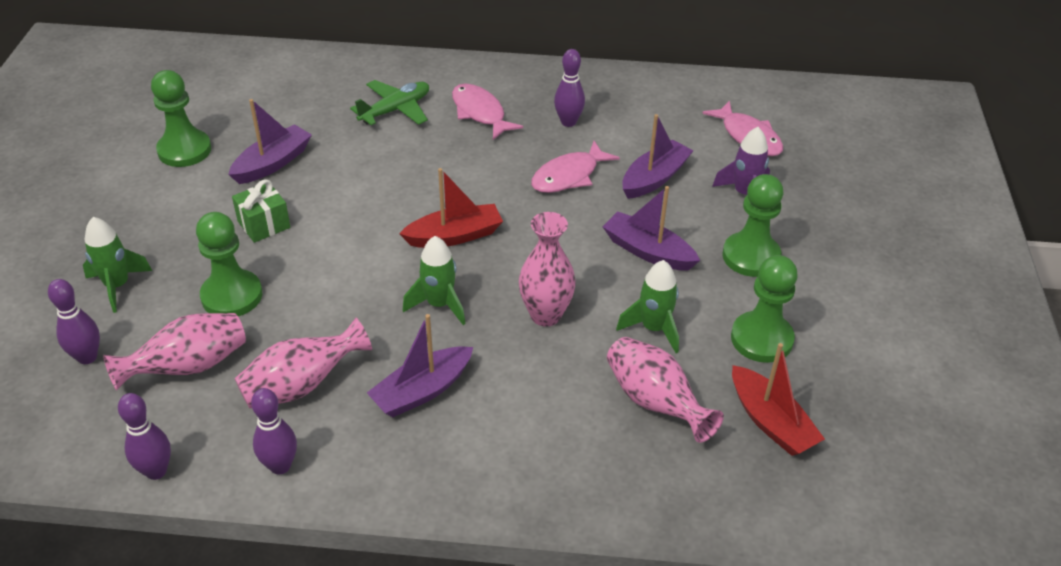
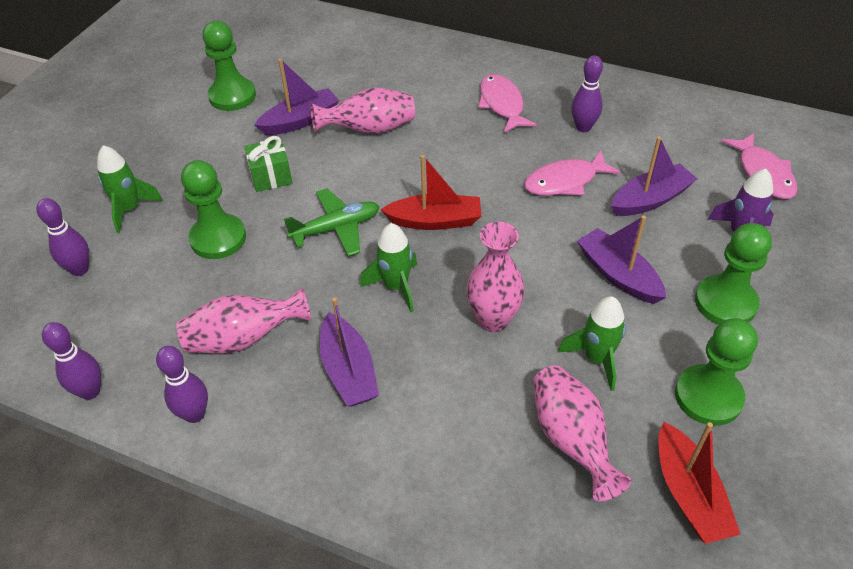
camera: 20 degrees right, 5 degrees up
pink vase [103,313,246,390] -> pink vase moved to [311,88,415,134]
green plane [350,80,429,125] -> green plane moved to [284,188,380,256]
purple boat [367,314,473,417] -> purple boat turned 90 degrees counterclockwise [320,298,379,406]

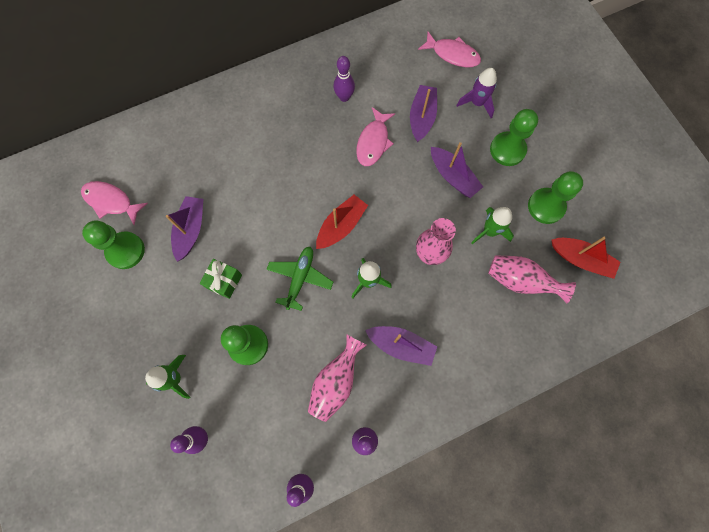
camera: 50 degrees left, 25 degrees up
pink vase [311,88,415,134] -> none
pink fish [478,74,537,133] -> pink fish moved to [81,181,148,225]
purple boat [577,216,666,304] -> purple boat turned 135 degrees counterclockwise [431,142,483,198]

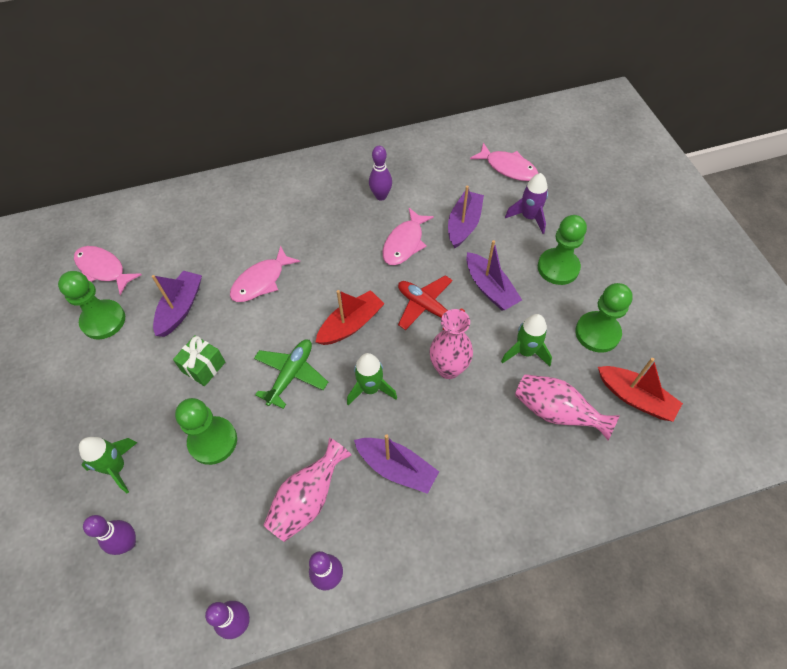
camera: 10 degrees right, 15 degrees down
none -> pink fish [230,245,300,302]
none -> red plane [398,275,465,330]

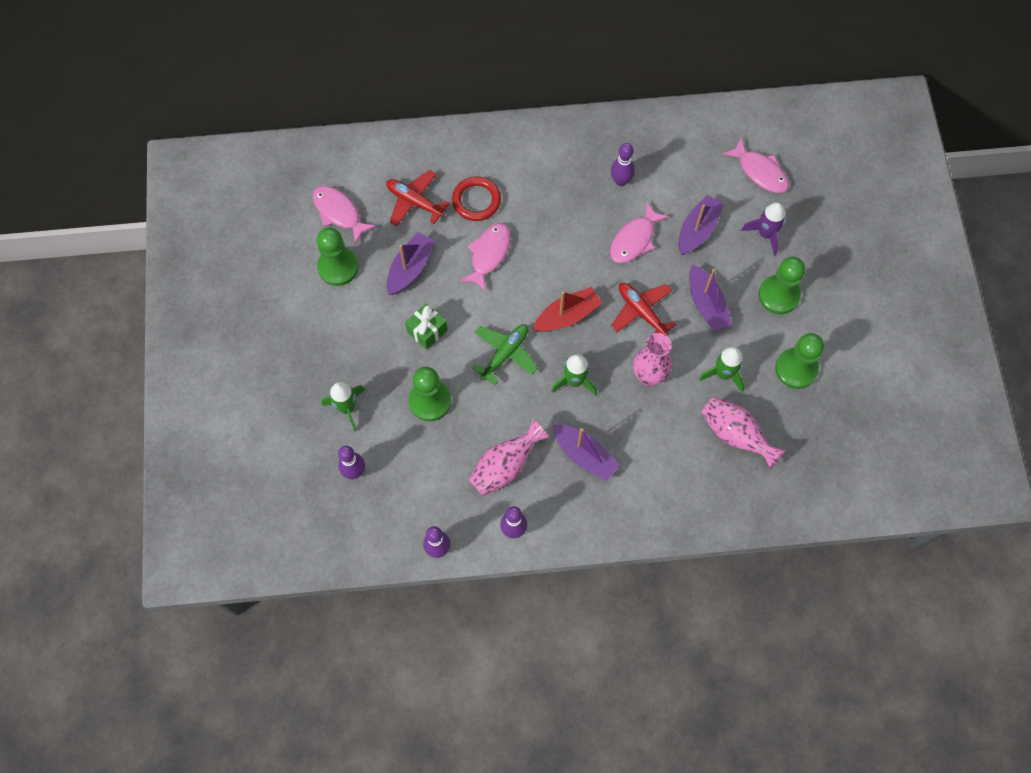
camera: 10 degrees right, 10 degrees up
pink fish [230,245,300,302] -> pink fish turned 150 degrees clockwise [460,223,511,291]
red boat [598,358,683,422] -> none
none -> red plane [386,170,450,226]
none -> red ring [452,176,501,221]

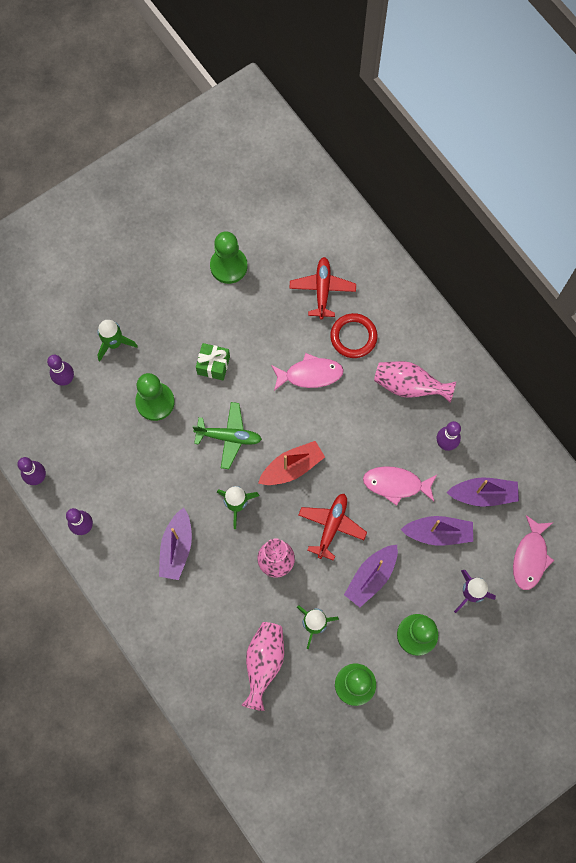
camera: 60 degrees right, 5 degrees up
pink fish [313,186,376,245] -> none
purple boat [387,232,435,295] -> purple boat moved to [446,477,519,507]
pink vase [468,420,549,496] -> pink vase moved to [374,361,456,403]
red boat [533,287,602,332] -> red boat turned 60 degrees counterclockwise [258,441,325,485]

